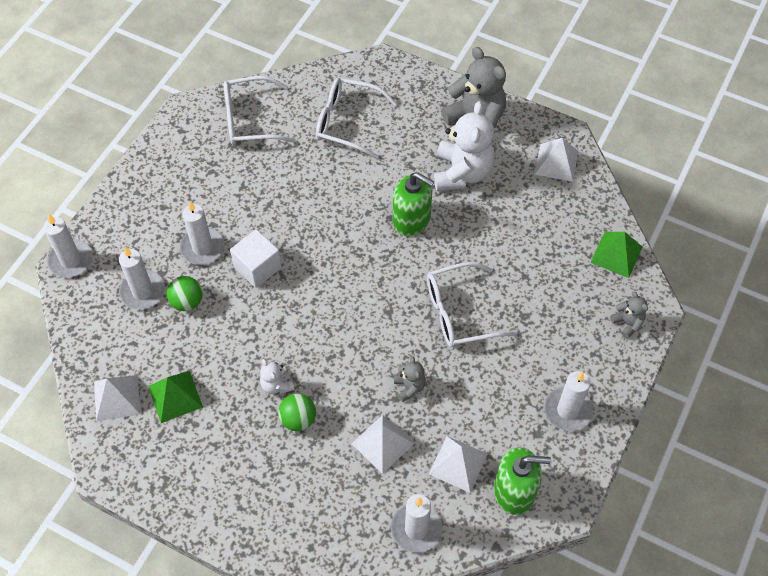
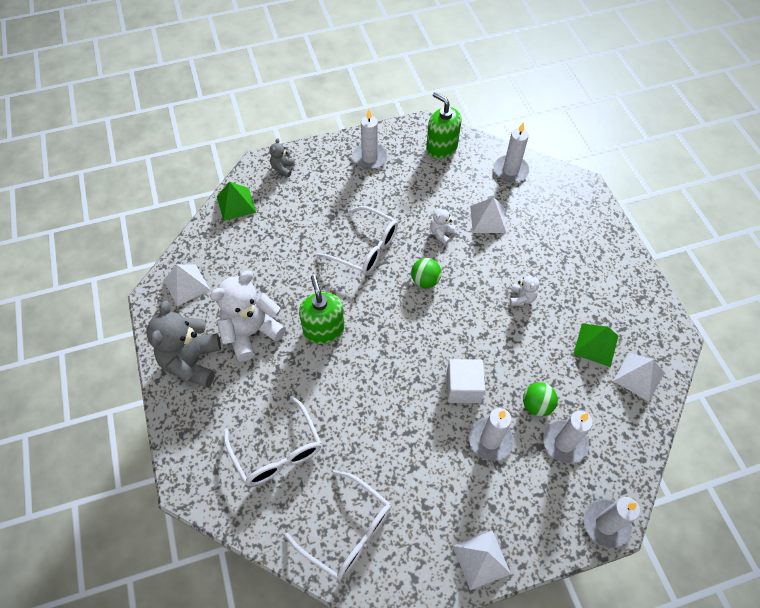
camera: 135 degrees left, 0 degrees up
green ball [278,393,316,431] -> green ball moved to [411,258,442,288]
grey teddy bear [394,356,426,403] -> white teddy bear [430,204,456,245]
white pyramid [429,436,488,493] -> white pyramid moved to [453,531,511,590]

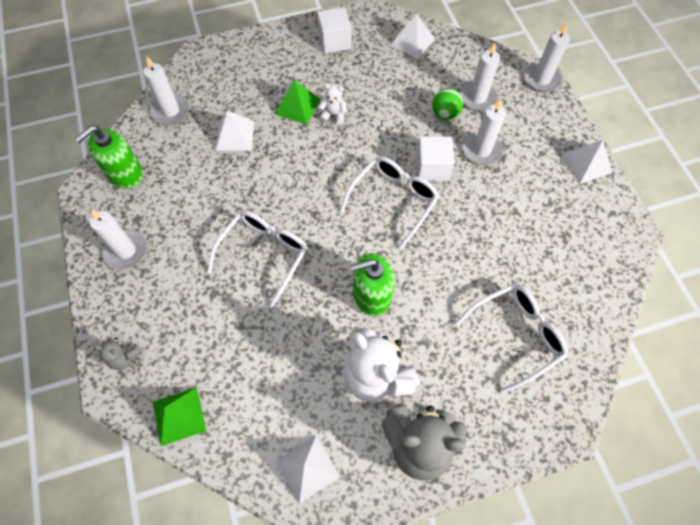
camera: 90 degrees left, 5 degrees up
white glasses [285,470,391,580] -> white glasses moved to [340,156,439,250]
green ball [411,258,442,288] -> none
white teddy bear [430,204,456,245] -> none
green pyramid [573,323,618,367] -> green pyramid moved to [275,80,321,125]
none -> white cube [317,7,351,54]

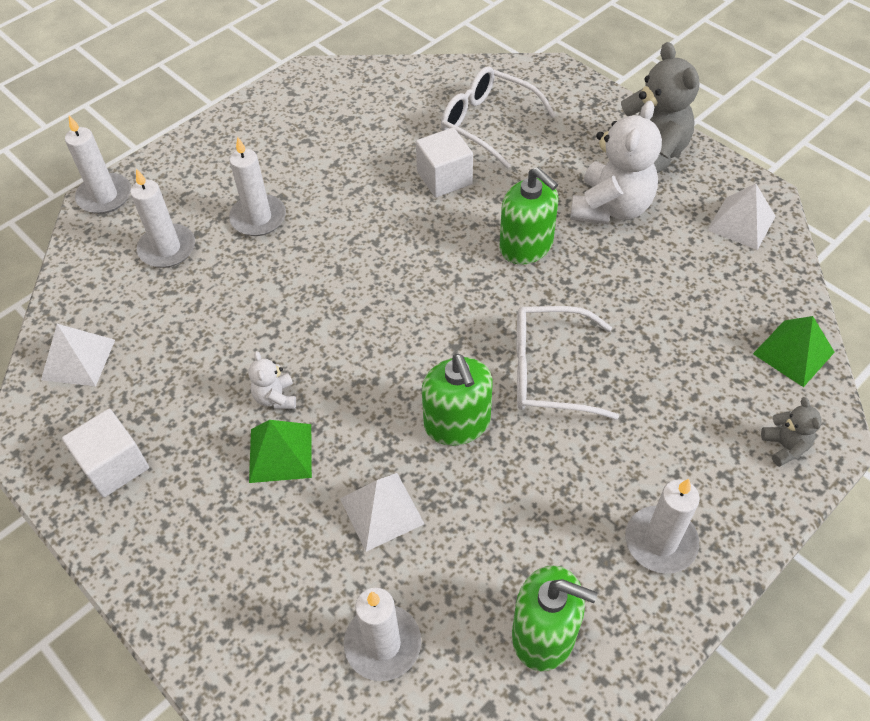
camera: 115 degrees left, 10 degrees down
white glasses [340,156,439,250] -> none
white cube [416,136,454,181] -> white cube moved to [416,127,473,198]
green ball [432,88,463,120] -> none
white pyramid [562,140,613,184] -> none
none -> green soap dispenser [422,354,493,446]

